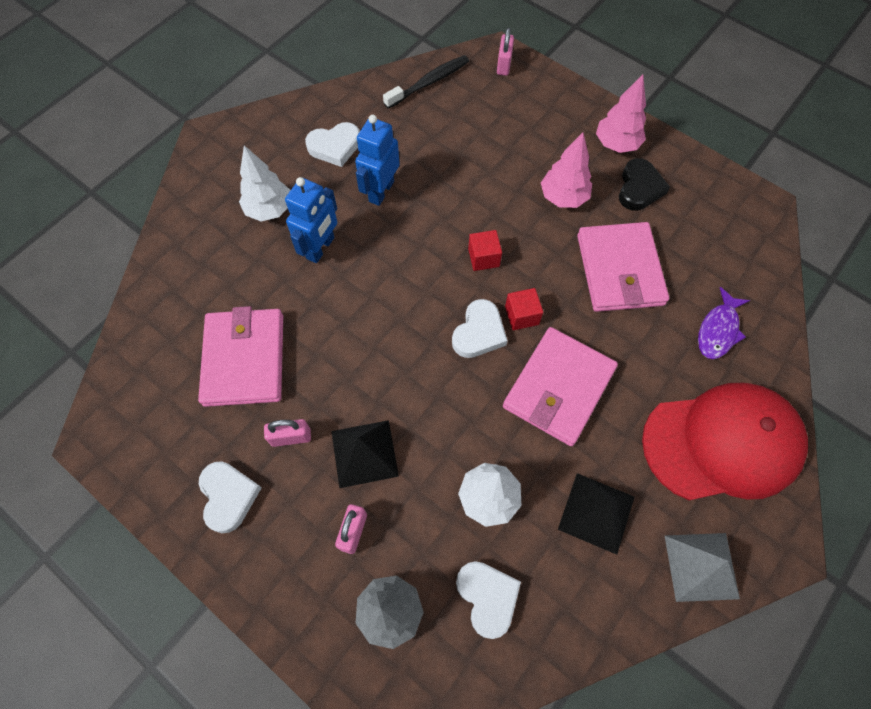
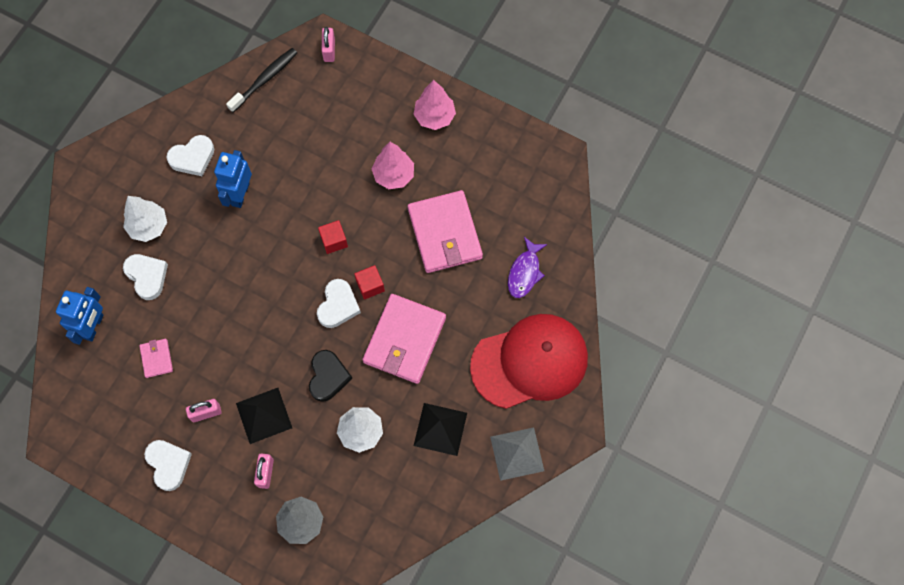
camera: 10 degrees left, 5 degrees up
pink wallet [198,306,283,407] -> pink wallet [139,339,173,378], size x0.46
blue robot [285,177,337,263] -> blue robot moved to [56,287,104,345]
white heart [456,561,521,639] -> white heart moved to [123,254,168,300]
black heart [619,158,670,211] -> black heart moved to [309,350,352,402]

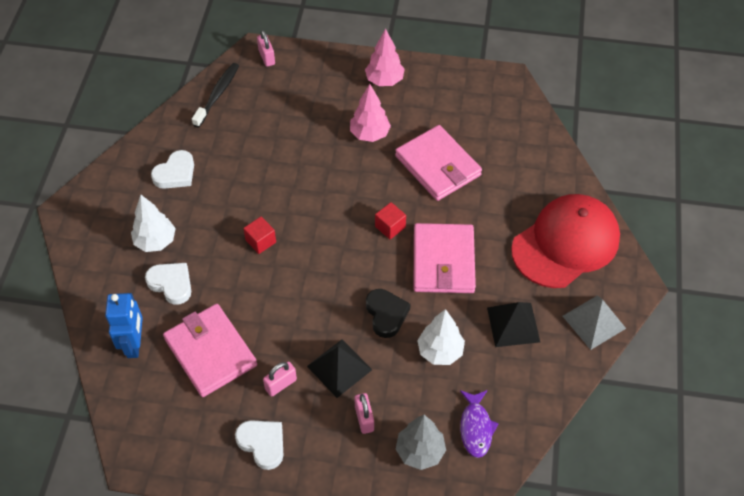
camera: 20 degrees left, 15 degrees down
pink wallet [139,339,173,378] -> pink wallet [163,304,257,397], size x2.20
blue robot [214,150,252,208] -> none
white heart [317,279,361,328] -> none
red cube [318,220,348,254] -> red cube moved to [243,217,276,254]
purple fish [508,237,548,298] -> purple fish moved to [460,390,499,458]

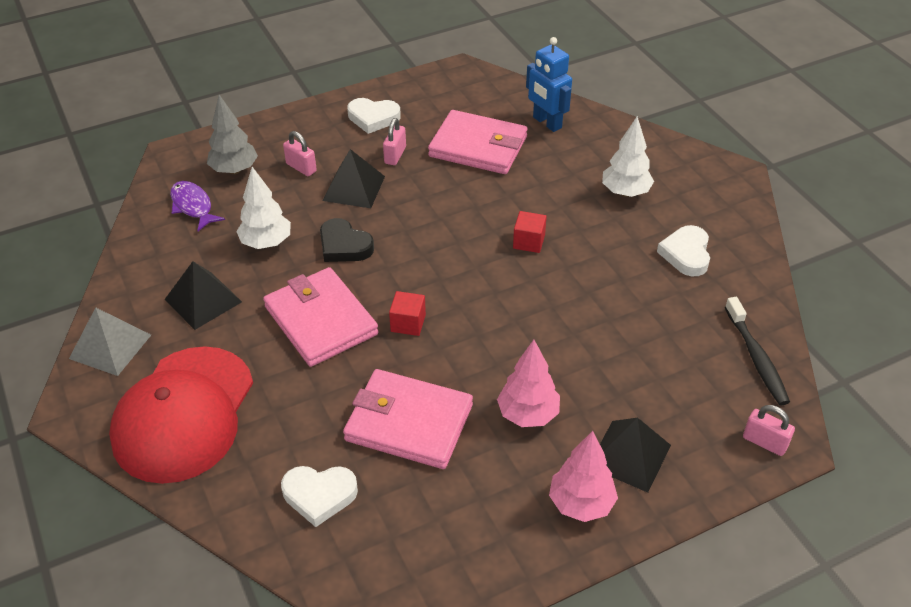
camera: 145 degrees right, 10 degrees down
white heart [145,263,191,305] -> white heart moved to [281,466,358,527]
none -> black pyramid [600,418,671,493]

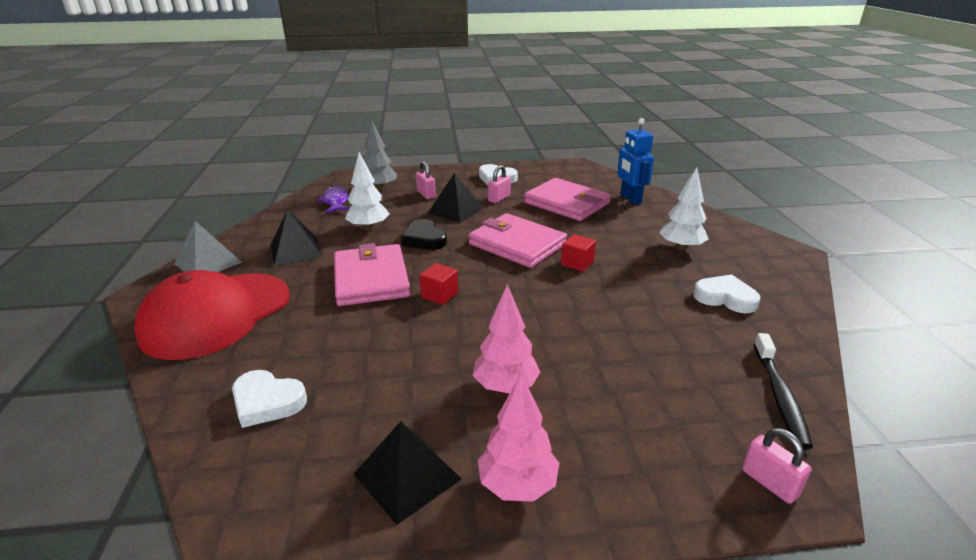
camera: 20 degrees right, 15 degrees down
pink wallet [343,369,473,469] -> pink wallet moved to [469,213,567,268]
black pyramid [600,418,671,493] -> black pyramid moved to [354,421,461,525]
white heart [657,225,710,276] -> white heart turned 90 degrees clockwise [693,274,760,313]

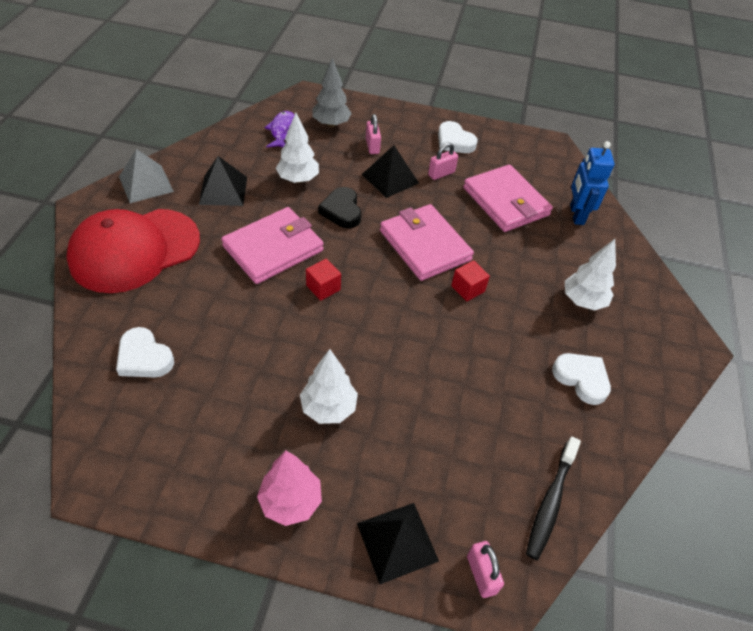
camera: 15 degrees right, 20 degrees up
pink wallet [334,243,410,306] -> pink wallet turned 45 degrees clockwise [221,207,324,284]
black pyramid [354,421,461,525] -> black pyramid moved to [357,503,439,584]
pink tree [473,284,540,394] -> white tree [300,349,358,424]

